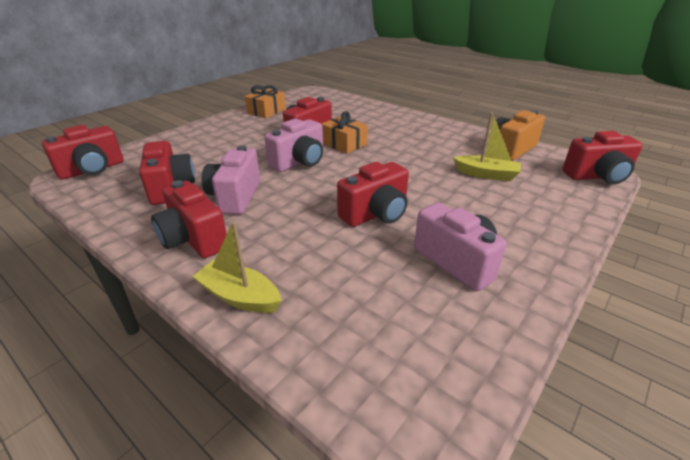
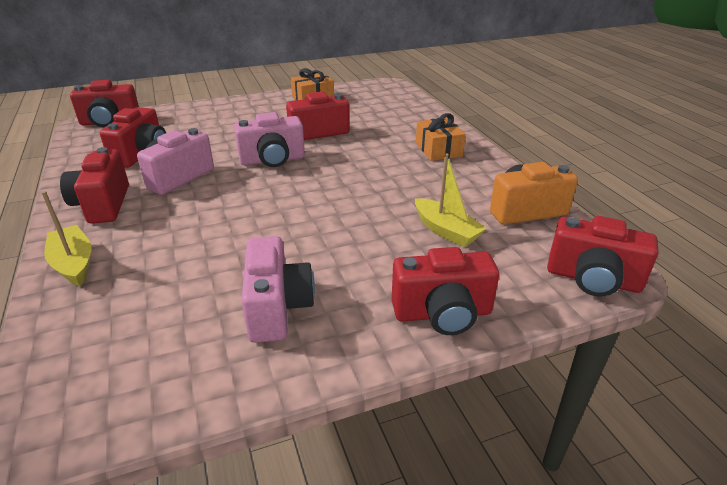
camera: 30 degrees right, 0 degrees up
orange gift [321,111,368,154] -> orange gift moved to [416,113,466,161]
red camera [337,162,409,227] -> red camera moved to [392,247,499,335]

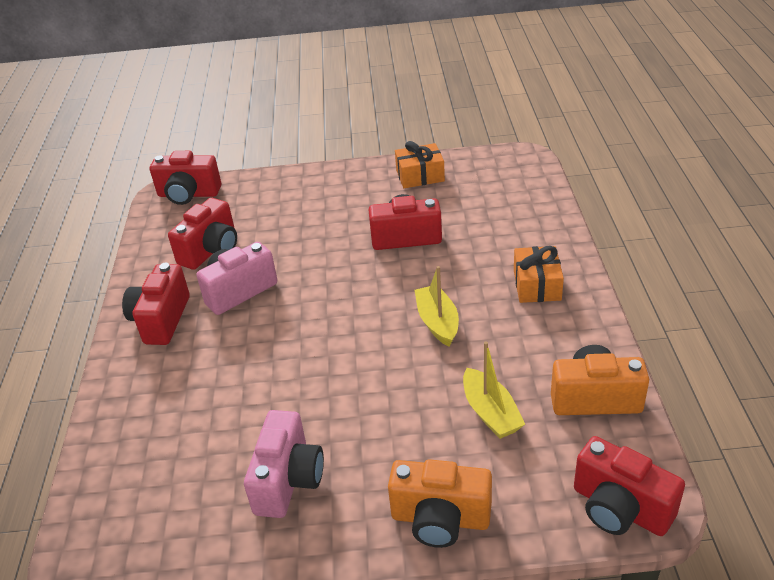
camera: 20 degrees right, 5 degrees up
yellow boat [41,191,92,286] -> yellow boat moved to [414,266,459,347]
pink camera [234,112,305,167] -> none
red camera [392,247,499,335] -> orange camera [388,459,492,548]

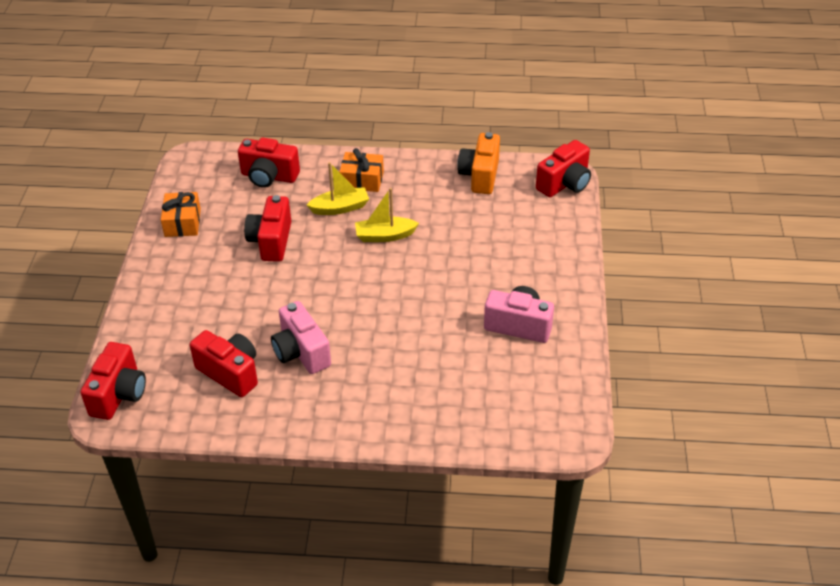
camera: 85 degrees left, 5 degrees up
red camera [122,263,190,345] -> red camera moved to [238,137,300,188]
orange camera [388,459,492,548] -> none
yellow boat [463,342,525,439] -> yellow boat moved to [307,162,369,215]

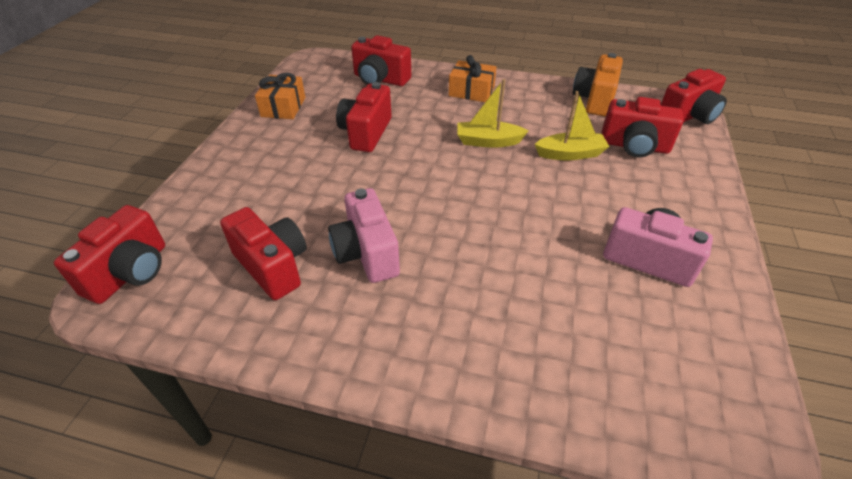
camera: 10 degrees right, 0 degrees up
yellow boat [307,162,369,215] -> yellow boat moved to [535,91,610,160]
none -> red camera [602,97,683,157]

